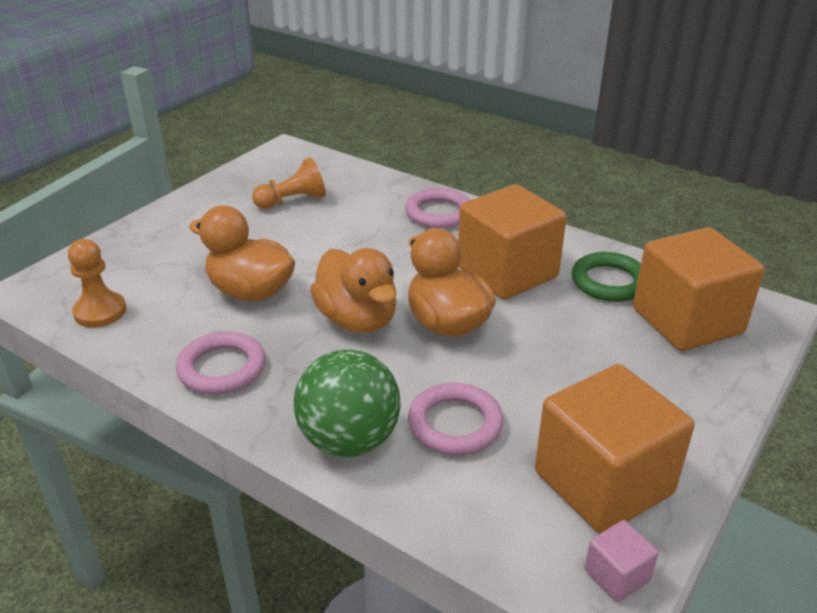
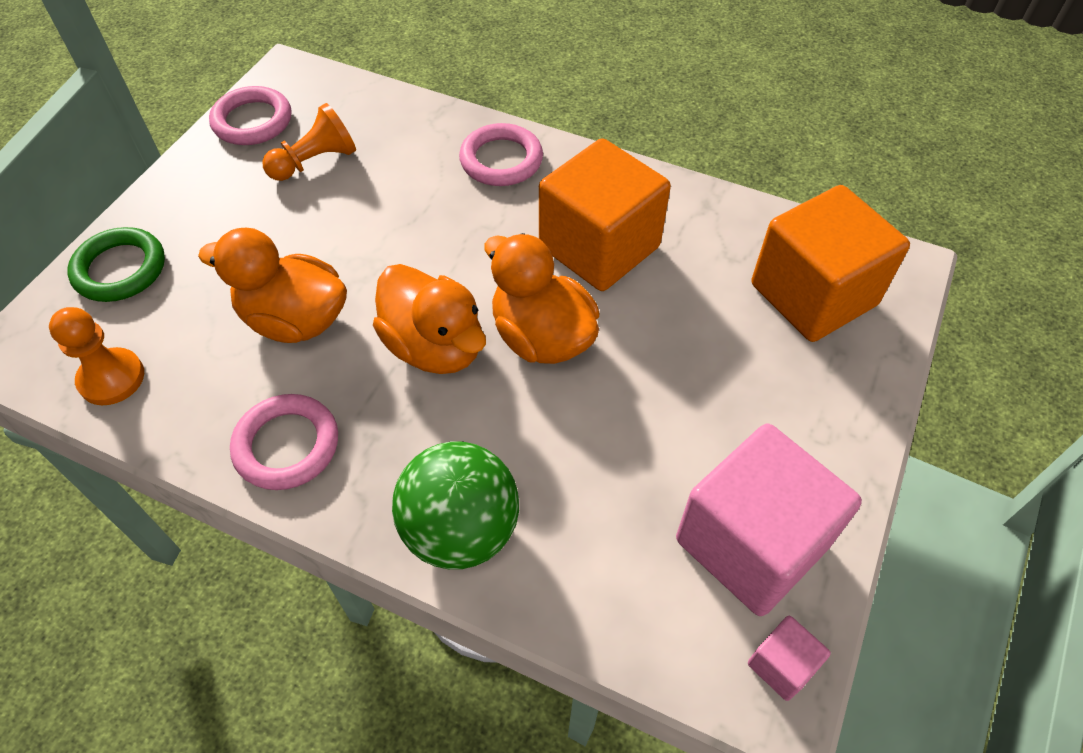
camera: 10 degrees left, 20 degrees up
pink ring [408,383,504,455] -> pink ring moved to [209,86,291,145]
orange cube [535,364,694,534] -> pink cube [676,424,862,616]
green ring [572,252,641,302] -> green ring moved to [67,227,165,302]

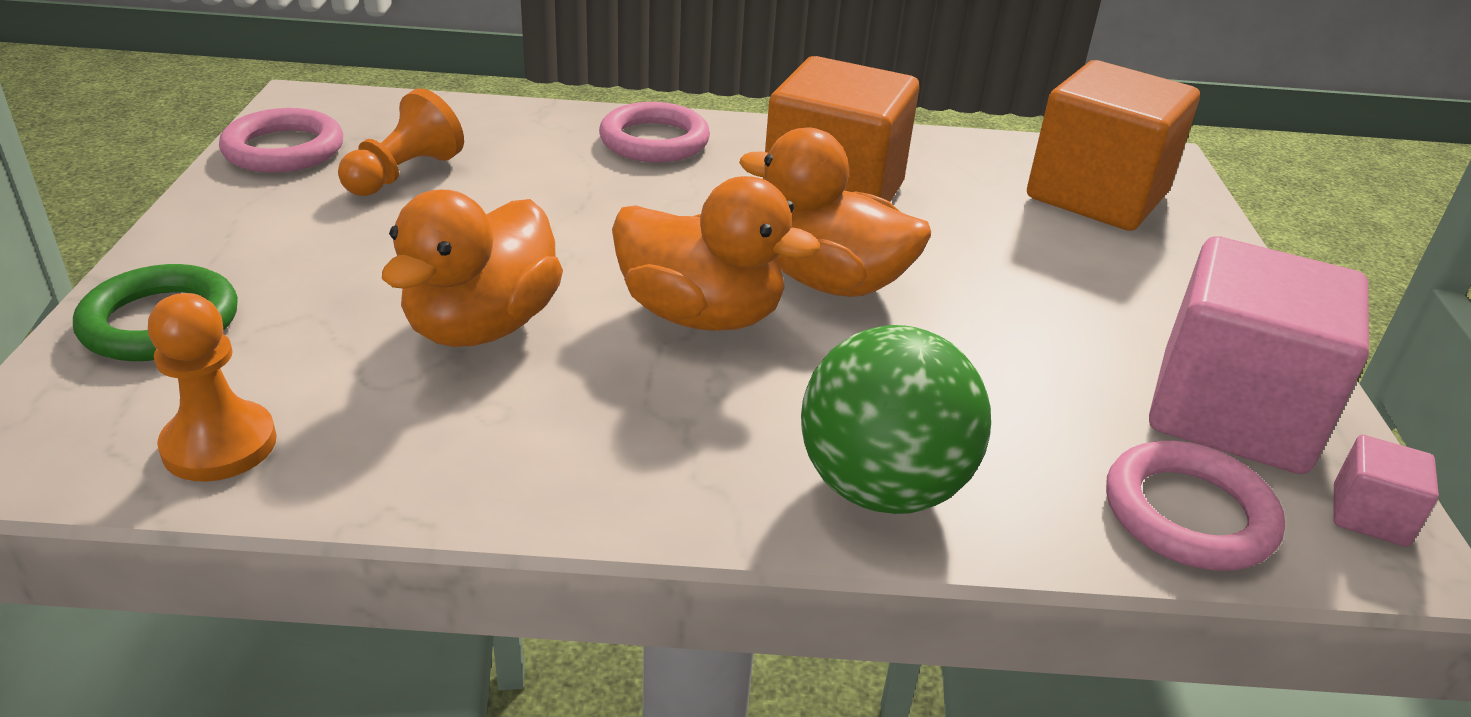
camera: 25 degrees left, 20 degrees down
orange duck [198,228,347,343] -> orange duck turned 60 degrees counterclockwise [382,190,563,347]
pink ring [230,394,338,490] -> pink ring moved to [1106,441,1285,571]

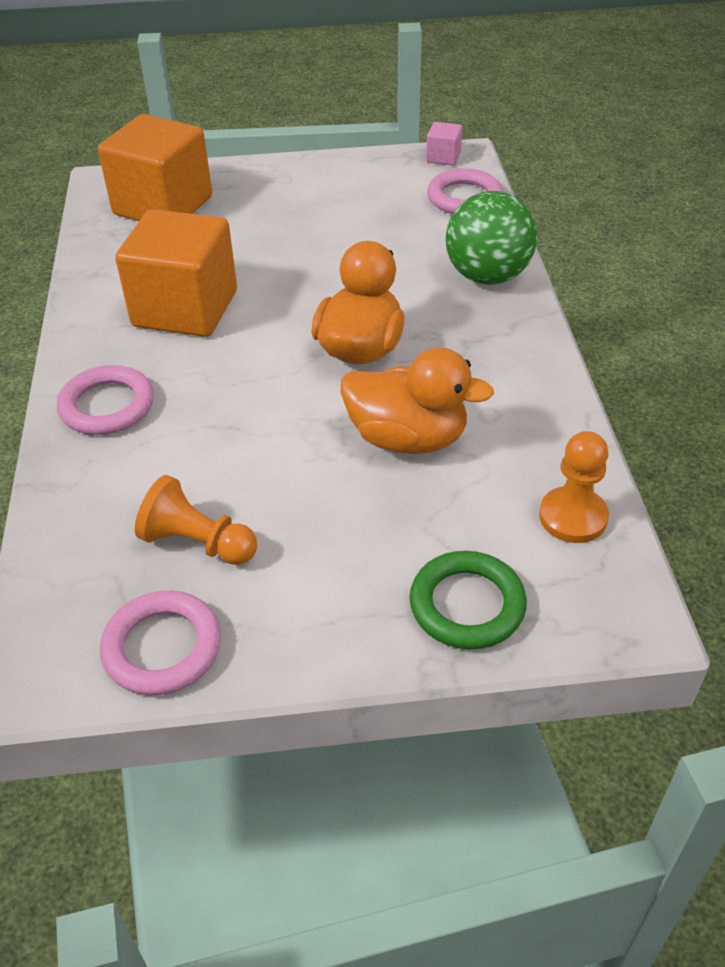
camera: 95 degrees left, 10 degrees up
orange duck [739,127,931,297] -> none
pink cube [1149,236,1369,474] -> none

